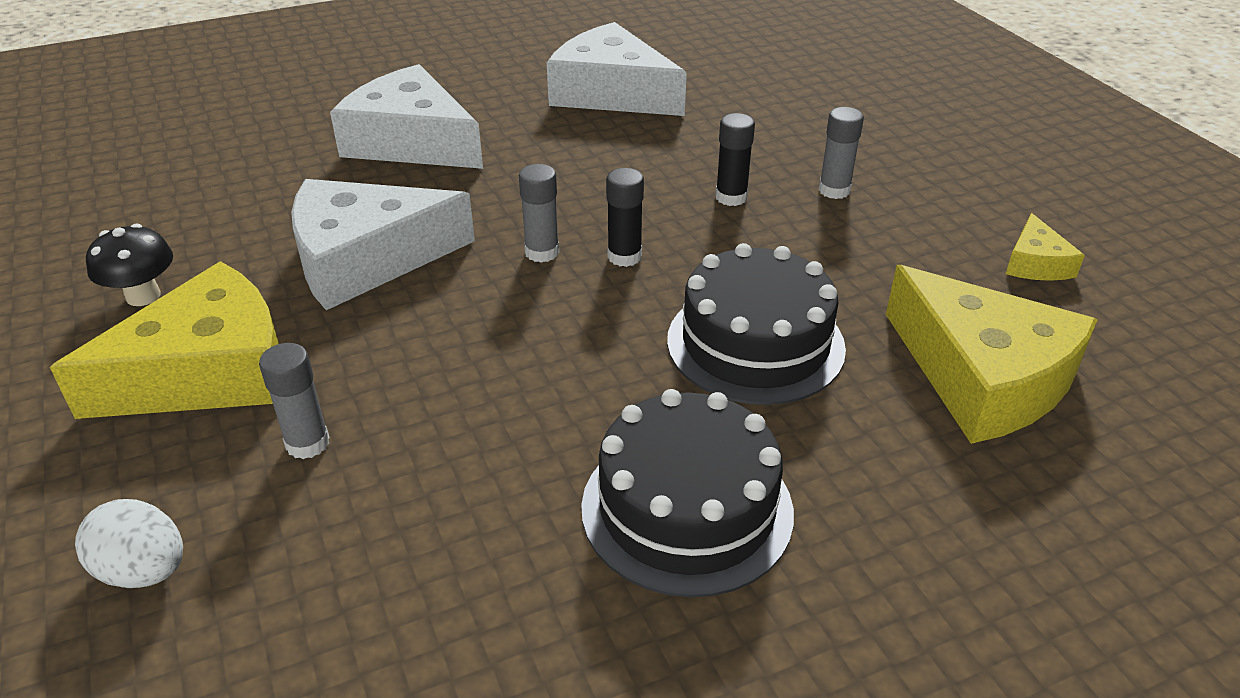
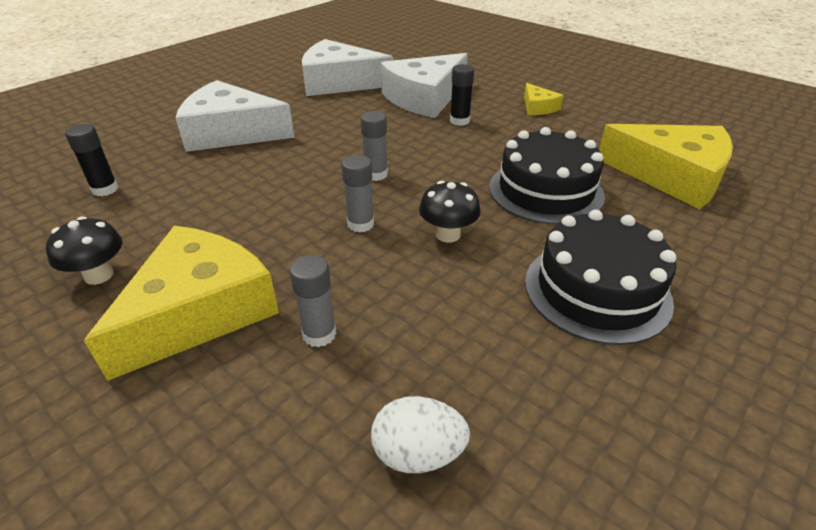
camera: 25 degrees left, 0 degrees up
white egg [75,499,183,588] -> white egg moved to [371,396,470,473]
white cheese [291,179,475,310] -> white cheese moved to [381,53,468,118]
black glue stick [606,168,644,267] -> black glue stick moved to [65,124,118,196]
grey glue stick [819,107,864,199] -> grey glue stick moved to [341,155,374,233]
yellow cheese [1006,213,1085,281] -> yellow cheese moved to [524,83,563,115]
none -> black mushroom [419,181,481,243]

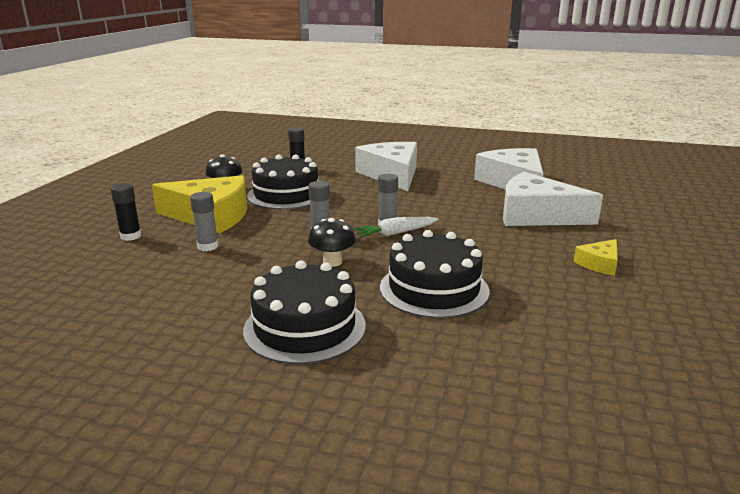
camera: 65 degrees right, 15 degrees down
white egg [371,396,470,473] -> none
black glue stick [450,64,474,126] -> black glue stick moved to [111,183,142,241]
yellow cheese [599,124,733,209] -> none
none -> black cake [247,154,319,210]
none -> white carrot [353,217,438,238]

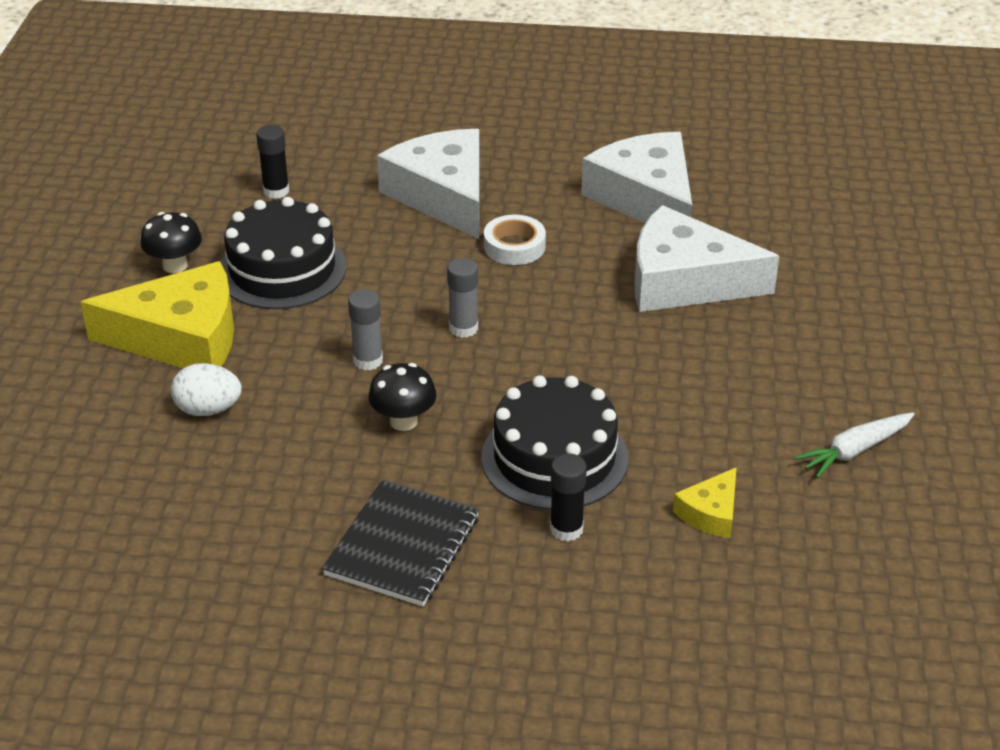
camera: 10 degrees left, 15 degrees up
black glue stick [111,183,142,241] -> black glue stick moved to [550,453,587,541]
grey glue stick [190,192,218,251] -> white egg [171,363,242,416]
black cake [243,260,366,364] -> black notebook [322,480,479,606]
white carrot [353,217,438,238] -> white carrot moved to [794,413,915,478]
yellow cheese [573,239,618,276] -> yellow cheese moved to [673,467,737,538]
none -> white tape [484,215,546,265]

